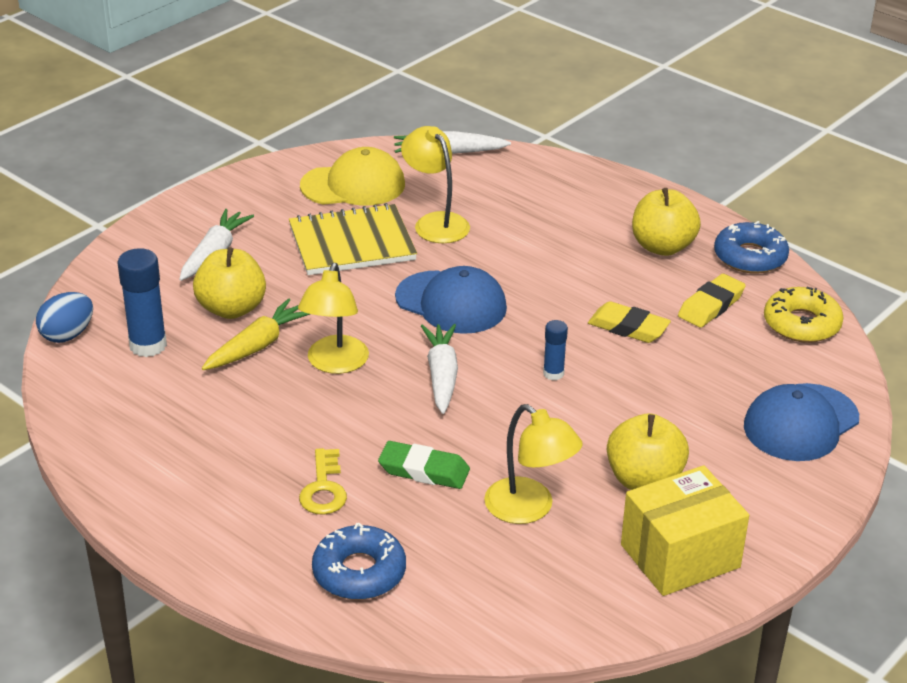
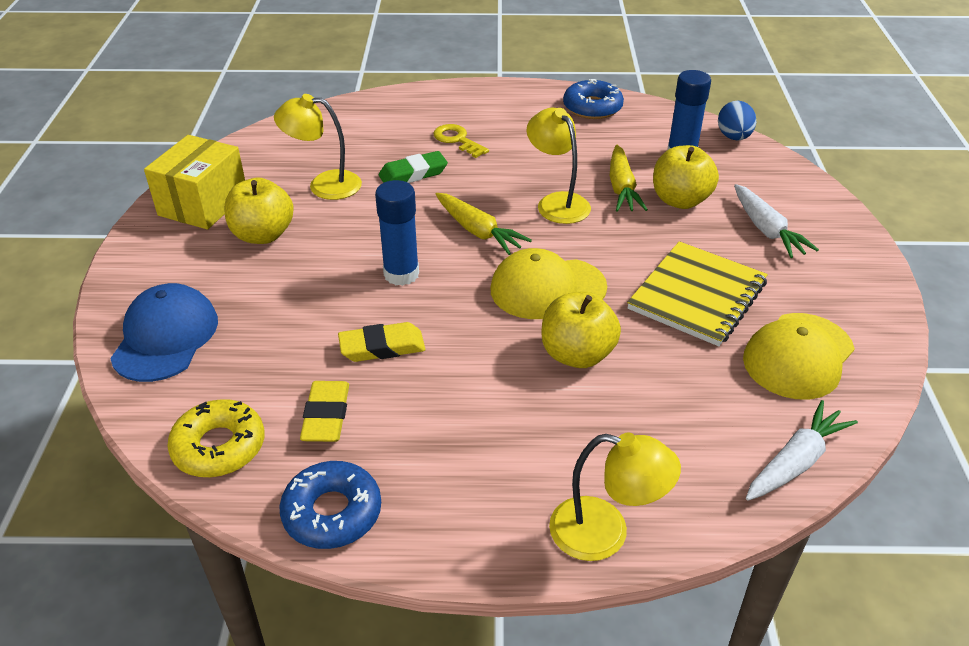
camera: 140 degrees right, 5 degrees up
blue donut [312,523,406,600] -> blue donut moved to [563,79,624,119]
blue cap [395,266,507,334] -> yellow cap [490,248,607,319]
yellow lamp [401,126,470,243] -> yellow lamp moved to [549,433,681,561]
white carrot [421,324,458,414] -> yellow carrot [436,193,532,255]
blue glue stick [543,320,568,380] -> blue glue stick [375,180,419,286], size x1.79
yellow apple [632,188,701,256] -> yellow apple moved to [542,291,621,368]

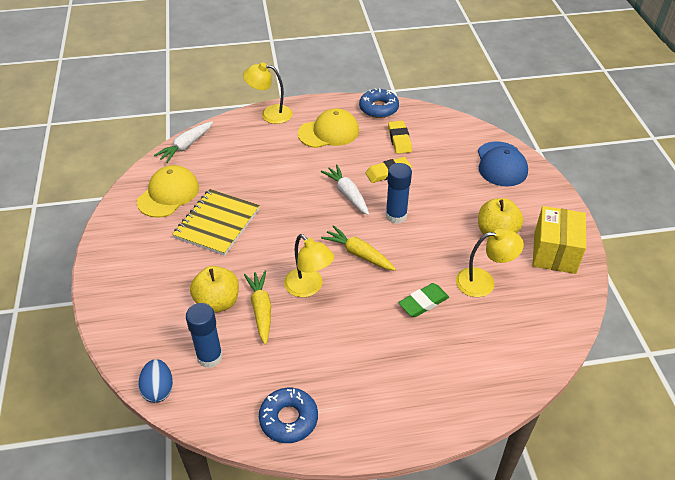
camera: 170 degrees right, 5 degrees up
yellow donut [167,399,264,477] -> none
yellow key [434,124,489,158] -> none
yellow cap [490,248,607,319] -> yellow cap moved to [298,108,359,148]
yellow apple [542,291,621,368] -> none
white carrot [734,184,819,258] -> white carrot moved to [321,164,369,215]

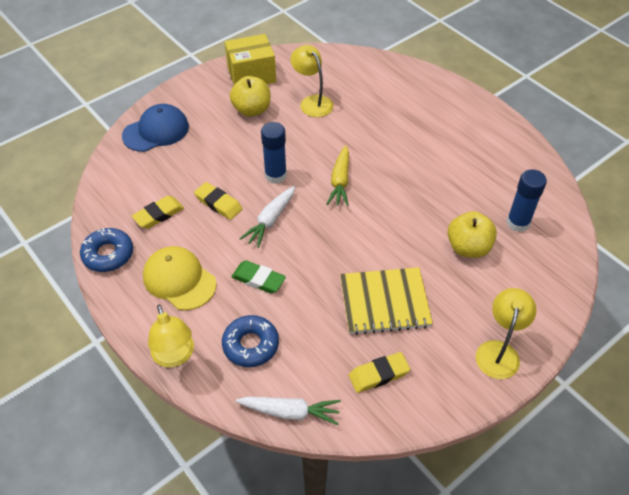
camera: 120 degrees left, 5 degrees up
yellow cap [137,165,199,218] -> yellow eraser [349,352,410,393]
blue egg [138,359,173,403] -> none
yellow carrot [244,271,271,345] -> none
blue donut [259,388,318,443] -> blue donut moved to [222,315,279,367]
yellow lamp [284,234,334,297] -> yellow lamp moved to [476,288,537,379]
green eraser [398,283,449,317] -> green eraser moved to [231,260,286,293]

